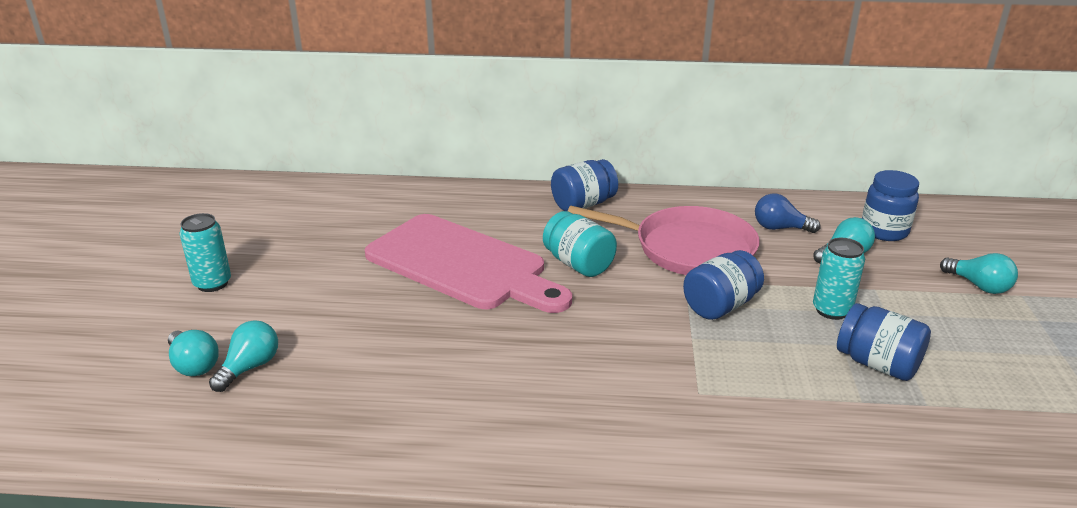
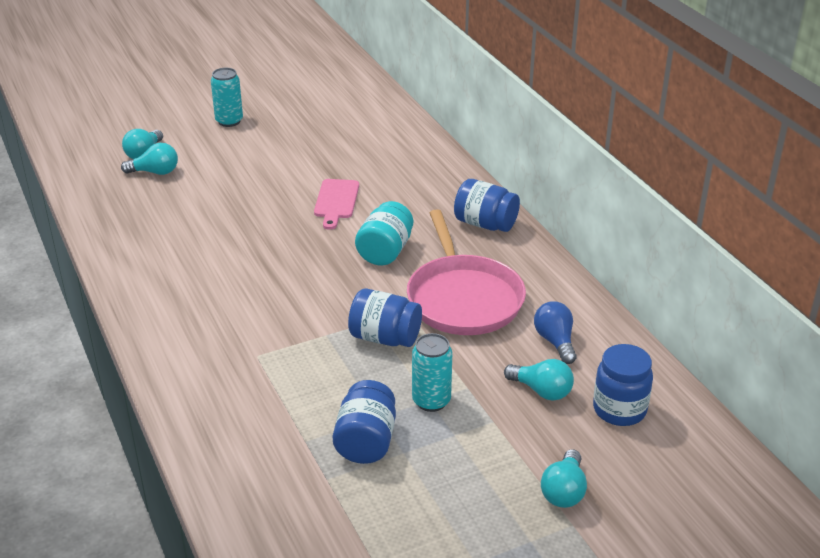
camera: 60 degrees right, 5 degrees up
pink cutting board [365,214,572,313] -> pink cutting board [314,179,359,230], size x0.45

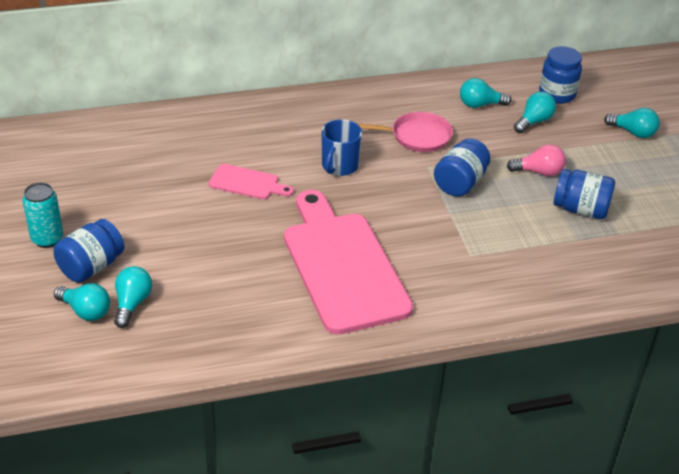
camera: 80 degrees left, 5 degrees up
turquoise jar [355,201,413,265] -> blue mug [321,119,362,176]
pink pan [407,209,526,335] -> pink pan [356,112,453,152], size x0.62
turquoise can [412,333,452,412] -> pink light bulb [507,144,566,176]
blue jar [454,179,520,232] -> blue jar moved to [53,219,124,283]
blue light bulb [534,301,576,364] -> turquoise light bulb [460,78,512,108]
none -> pink cutting board [284,190,413,335]

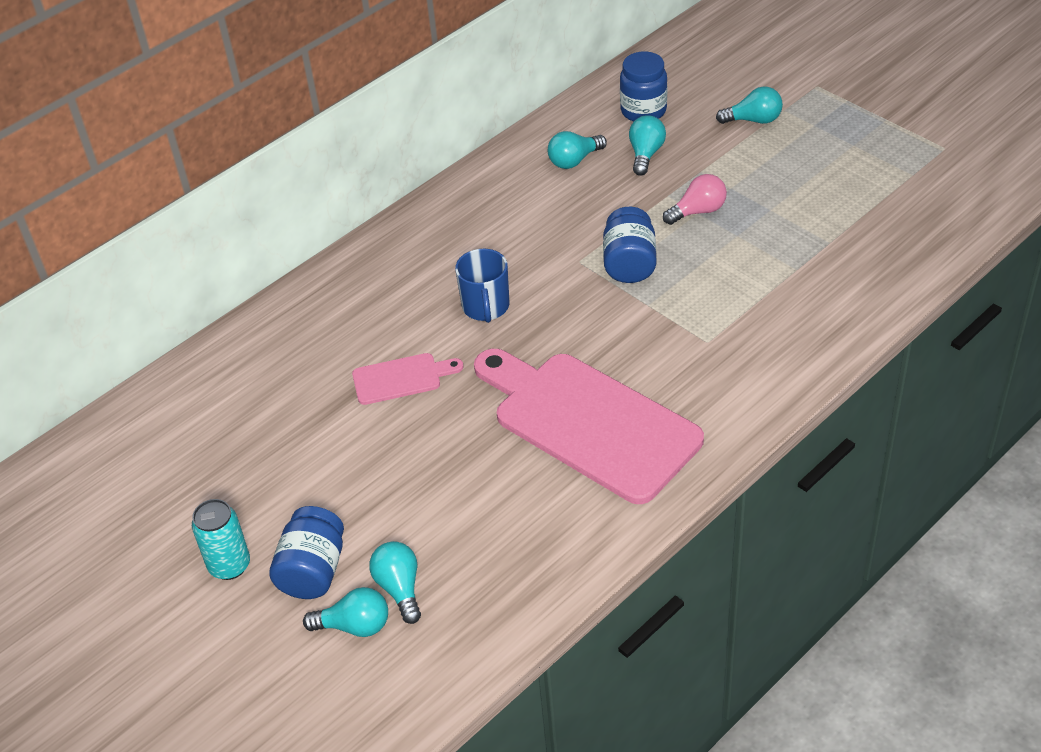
camera: 25 degrees left, 5 degrees up
pink pan [356,112,453,152] -> none
blue jar [554,169,615,219] -> none

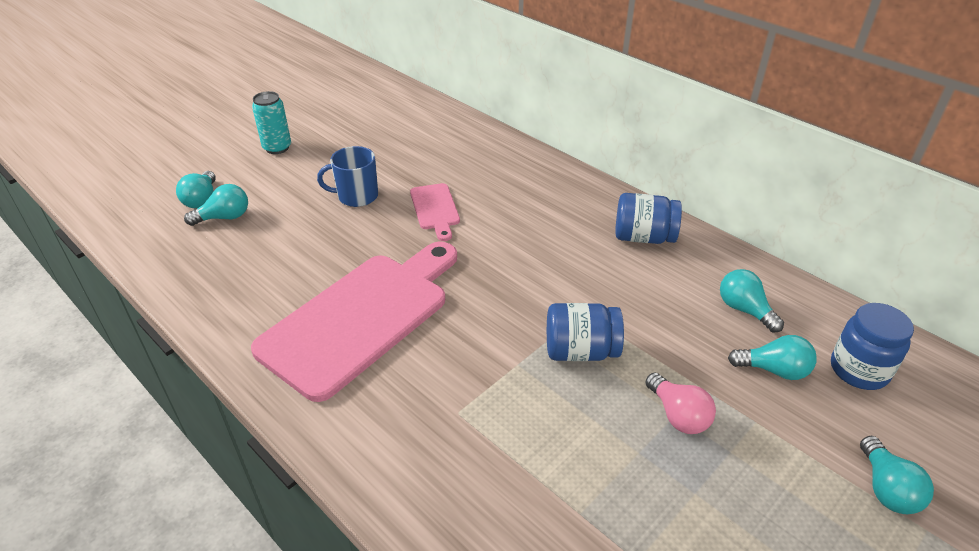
camera: 85 degrees right, 5 degrees down
blue jar [269,506,344,599] -> blue jar moved to [615,193,682,244]
blue mug [455,249,509,323] -> blue mug moved to [317,146,378,207]

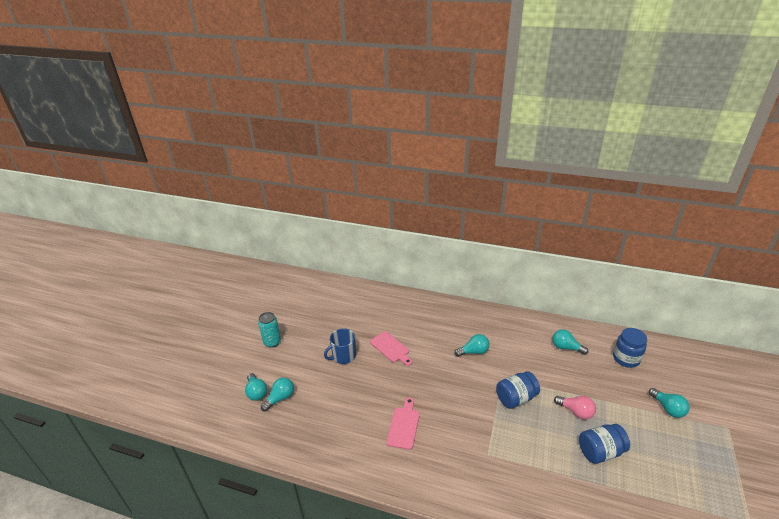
camera: 25 degrees left, 5 degrees down
pink cutting board [251,242,457,402] -> pink cutting board [387,398,420,450], size x0.45
blue jar [615,193,682,244] -> blue jar moved to [579,424,630,464]
turquoise light bulb [728,335,817,380] -> turquoise light bulb moved to [454,334,489,357]

